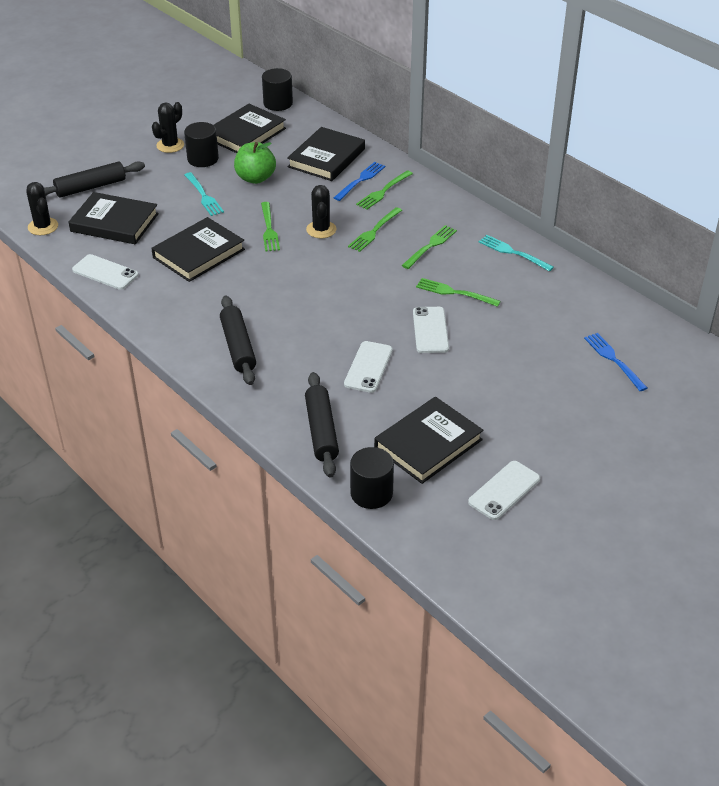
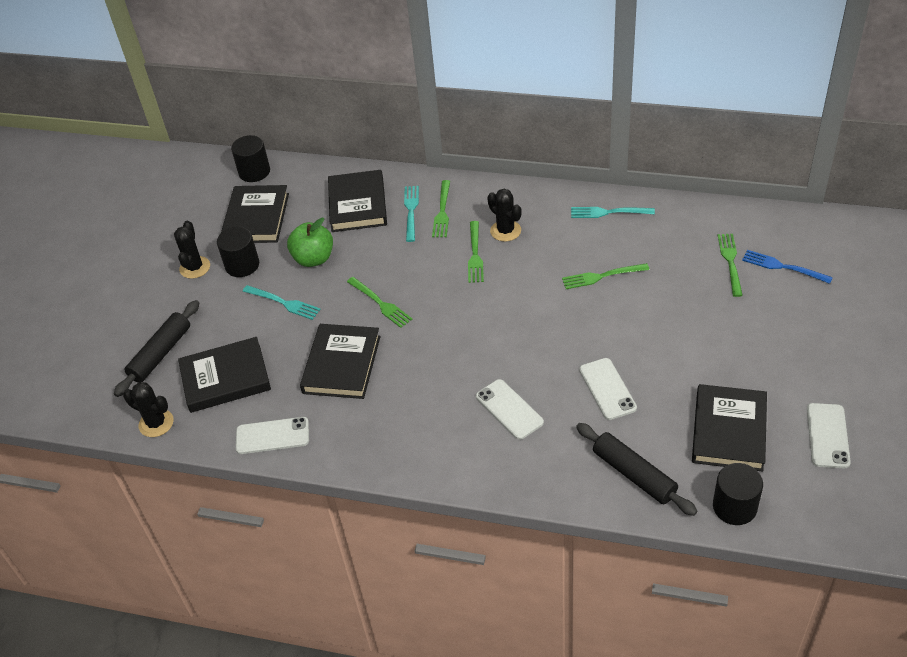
camera: 30 degrees left, 5 degrees up
black rolling pin [220,296,256,385] -> none
black cactus [306,185,337,238] -> black cactus moved to [487,189,522,242]
blue fork [334,162,386,201] -> turquoise fork [404,186,419,242]
green fork [402,225,457,269] -> green fork moved to [718,234,743,297]
white phone [413,307,449,353] -> white phone moved to [476,379,544,440]

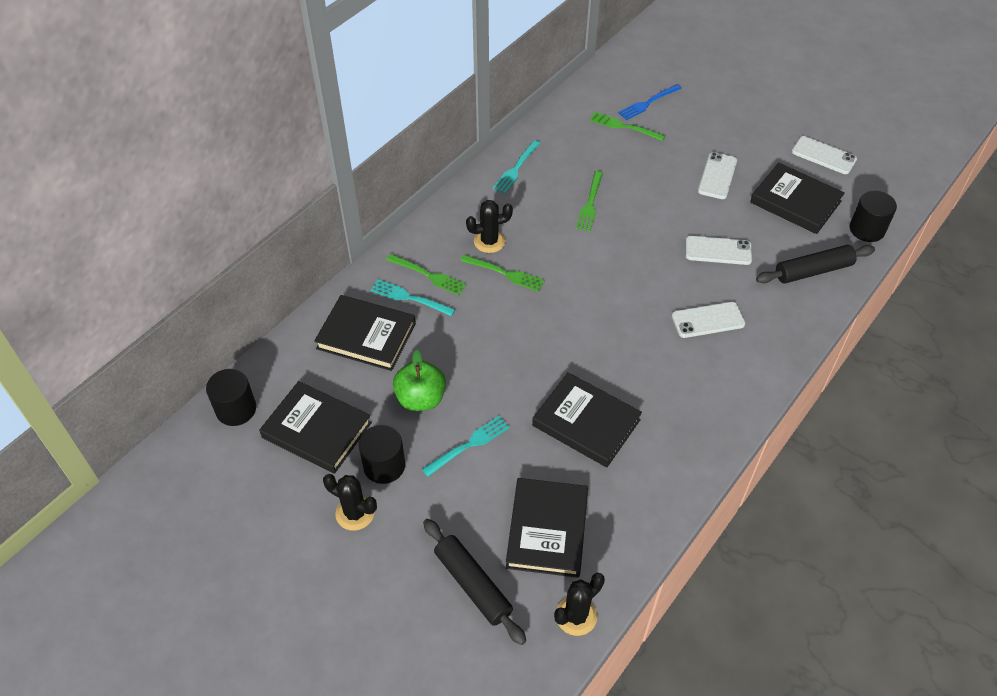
camera: 70 degrees left, 5 degrees up
white phone [236,417,309,454] -> white phone moved to [698,152,737,199]
green fork [347,277,413,328] -> none

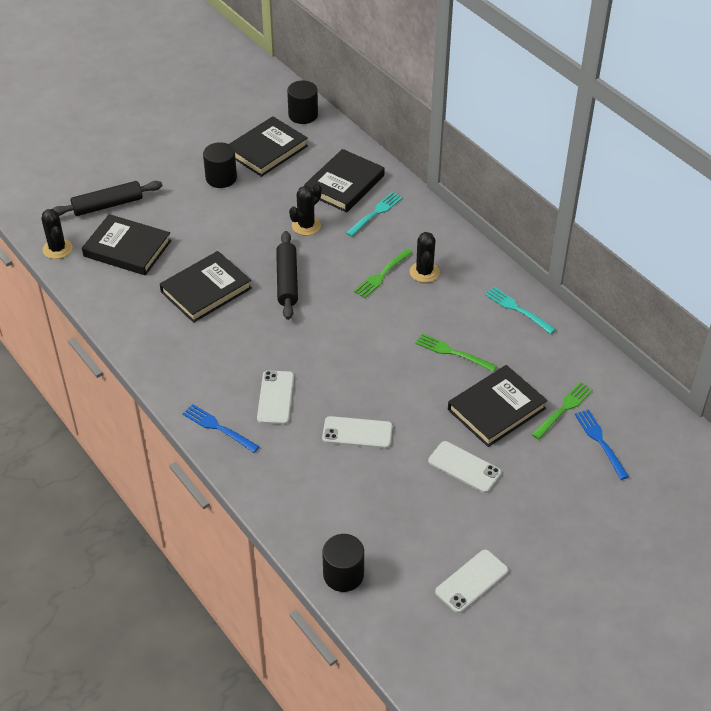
camera: 105 degrees right, 5 degrees down
black cactus [323,474,377,531] -> black cactus moved to [289,184,322,236]
green fork [386,254,467,296] -> none
green apple [393,350,446,411] -> none
turquoise fork [422,416,510,477] -> none
white phone [686,236,752,265] -> white phone turned 75 degrees clockwise [322,416,393,448]
black book [750,162,845,234] -> black book moved to [448,365,548,447]
black rolling pin [756,245,875,284] -> black rolling pin moved to [276,231,298,320]
none -> blue fork [183,404,260,453]

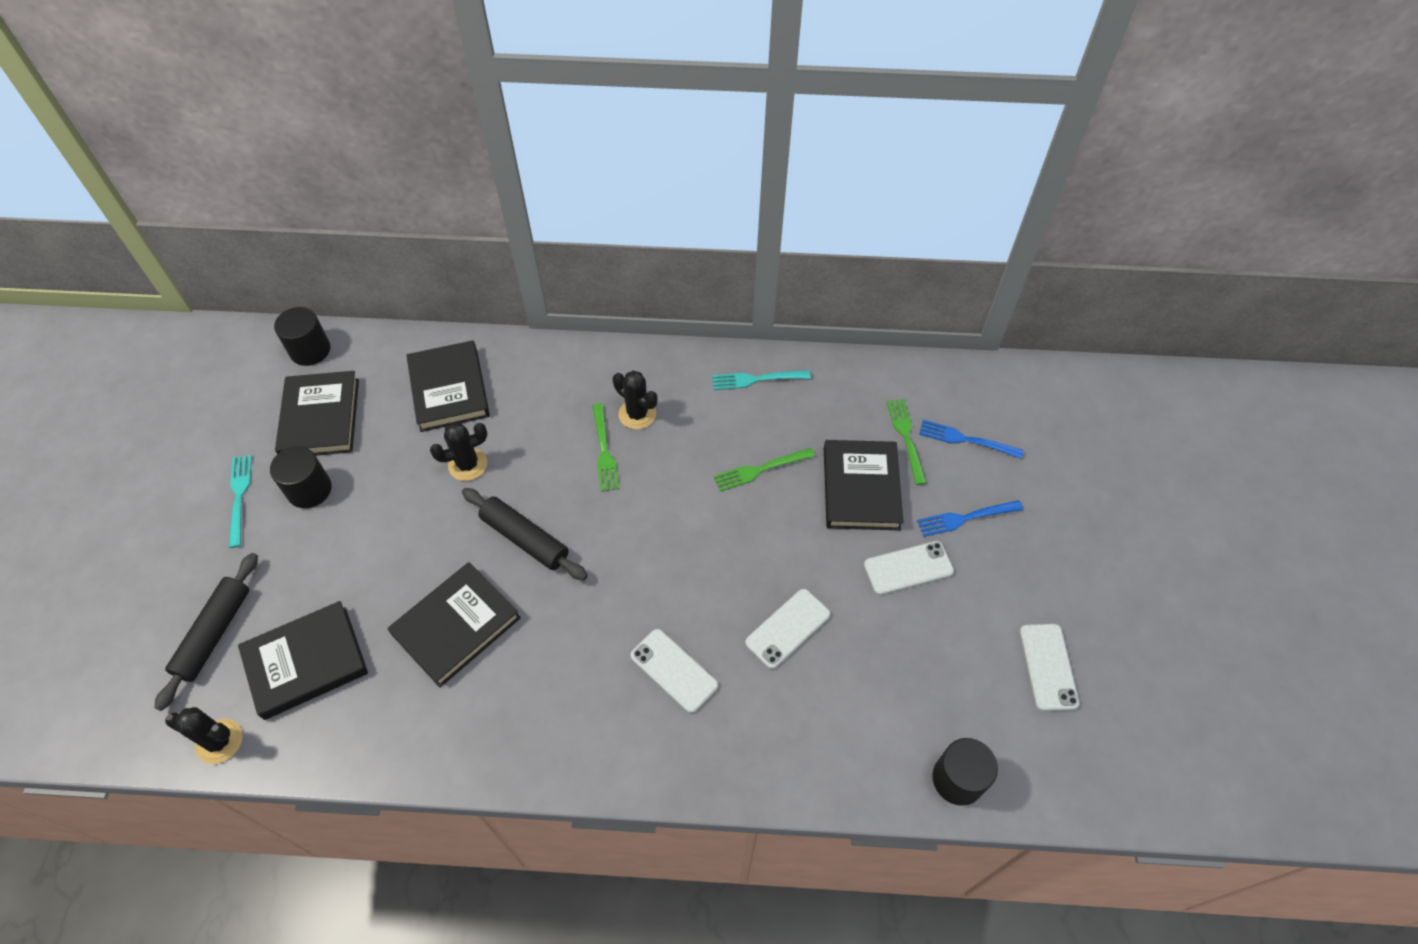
camera: 50 degrees left, 10 degrees up
black book [160,251,252,323] -> black book turned 45 degrees clockwise [387,562,521,687]
blue fork [183,404,260,453] -> blue fork moved to [917,500,1023,537]
black cactus [289,184,322,236] -> black cactus turned 75 degrees clockwise [430,423,488,481]
turquoise fork [346,192,402,237] -> turquoise fork moved to [229,455,252,548]

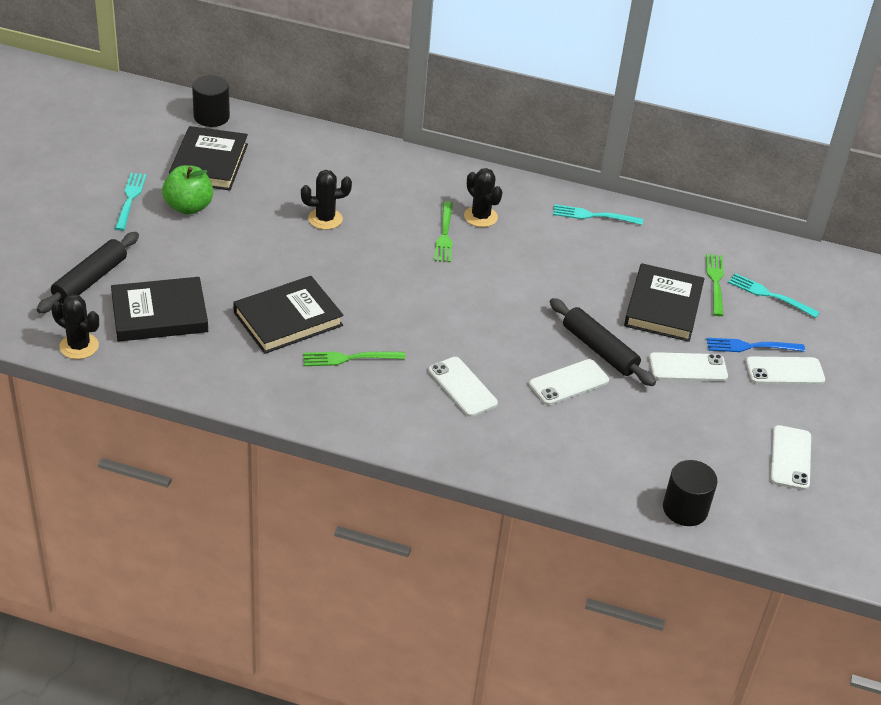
camera: 10 degrees right, 15 degrees down
black cylinder [270,446,332,508] -> green apple [162,165,213,215]
black book [406,340,490,432] -> none
black rolling pin [462,488,588,580] -> black rolling pin moved to [550,298,656,386]
green fork [714,448,815,491] -> green fork moved to [303,352,405,366]
blue fork [919,420,1024,459] -> turquoise fork [728,273,820,318]
none -> white phone [746,357,825,385]

